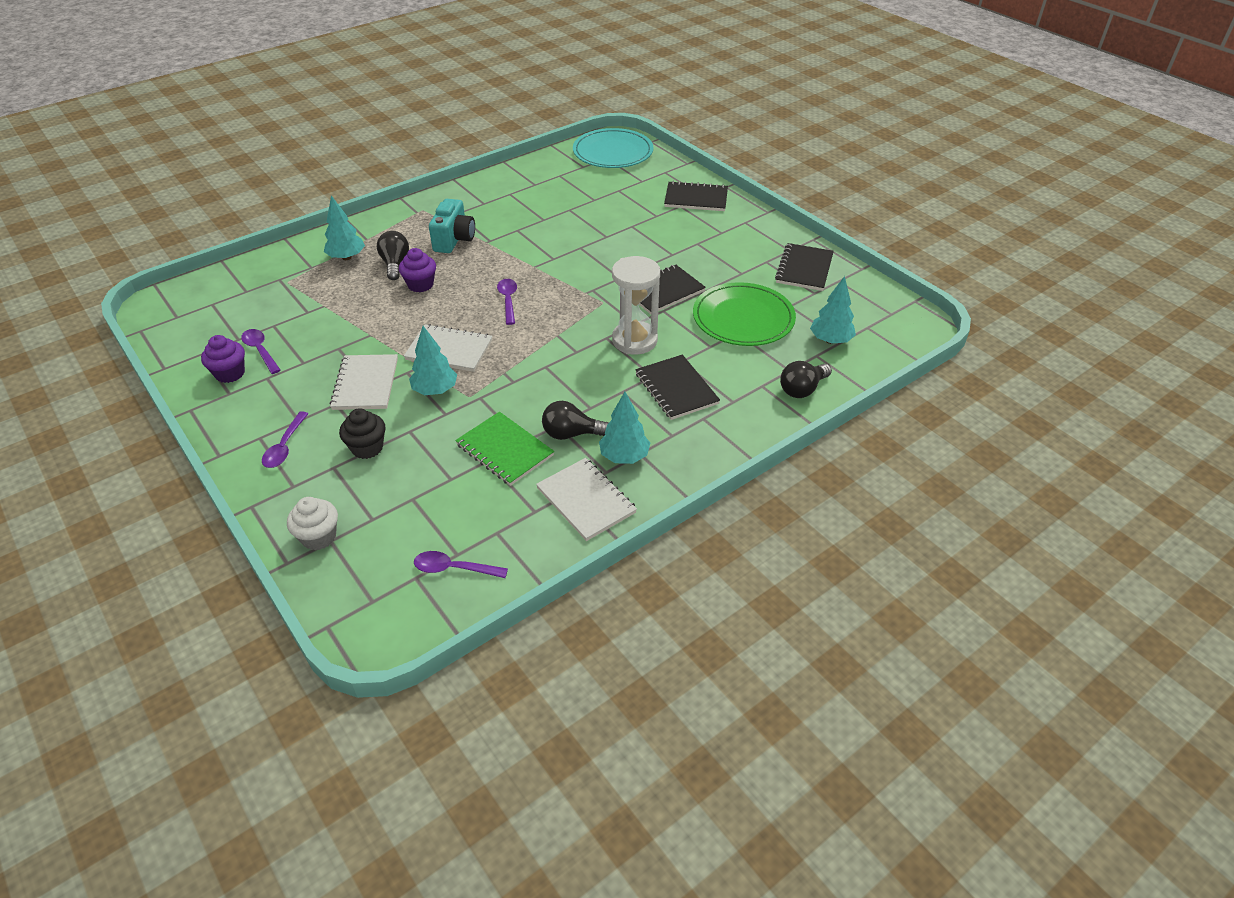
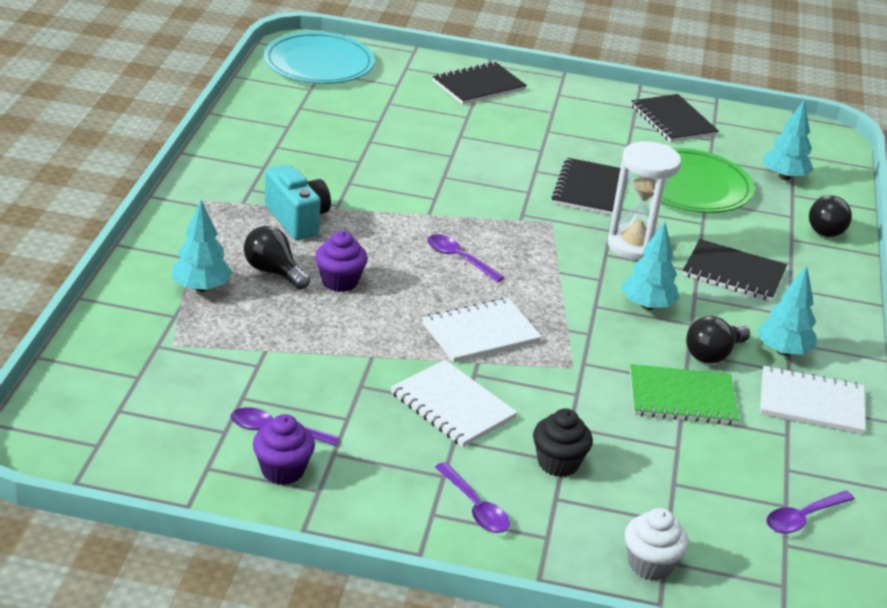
camera: 45 degrees left, 10 degrees down
turquoise tree [409,326,457,395] -> turquoise tree moved to [621,222,680,310]

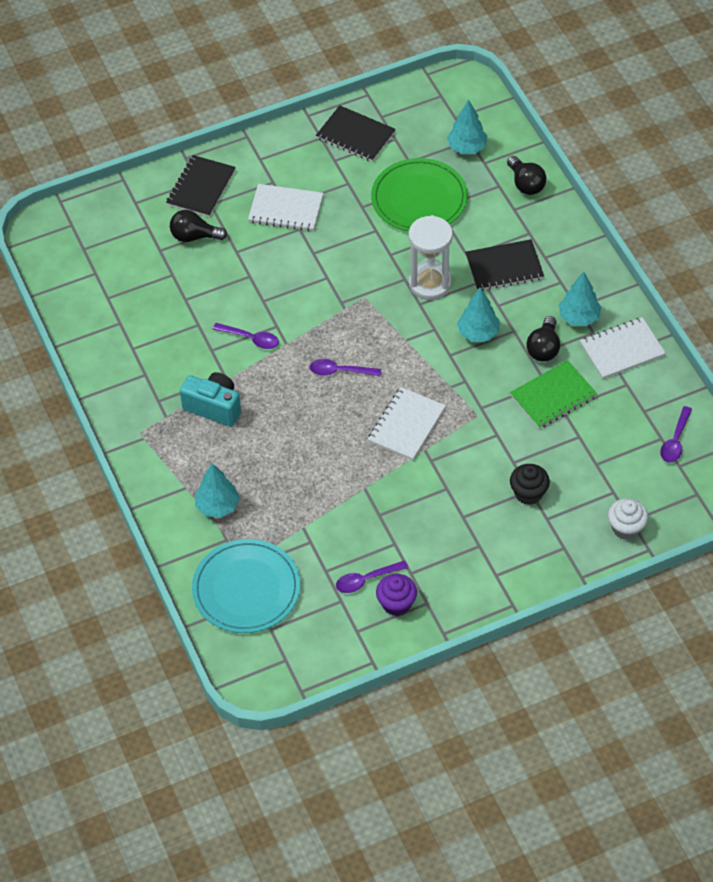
camera: 30 degrees left, 20 degrees up
black light bulb [244,226,310,290] -> black light bulb moved to [170,210,227,242]
turquoise plate [264,32,375,84] -> turquoise plate moved to [192,539,300,633]
purple cupcake [315,231,368,292] -> none
white notebook [391,360,518,447] -> white notebook moved to [248,184,323,231]
purple spoon [435,462,510,533] -> purple spoon moved to [213,323,279,349]
black notebook [552,158,621,216] -> none

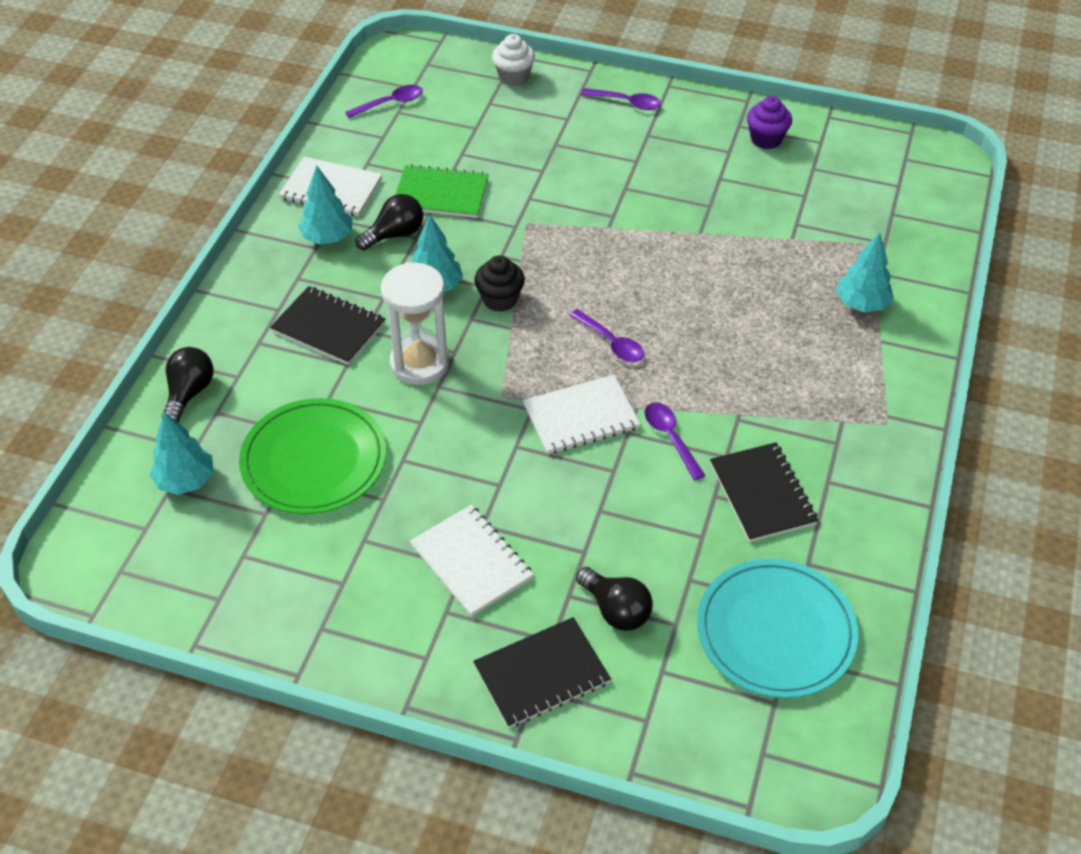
camera: 140 degrees left, 5 degrees down
turquoise camera [180,372,241,427] -> none
turquoise plate [192,539,300,633] -> turquoise plate moved to [697,559,859,698]
black notebook [316,105,396,162] -> black notebook moved to [710,442,818,542]
purple spoon [336,560,408,593] -> purple spoon moved to [581,88,661,110]
white notebook [368,387,446,460] -> white notebook moved to [523,375,641,454]
black cupcake [510,464,550,505] -> black cupcake moved to [474,255,525,312]

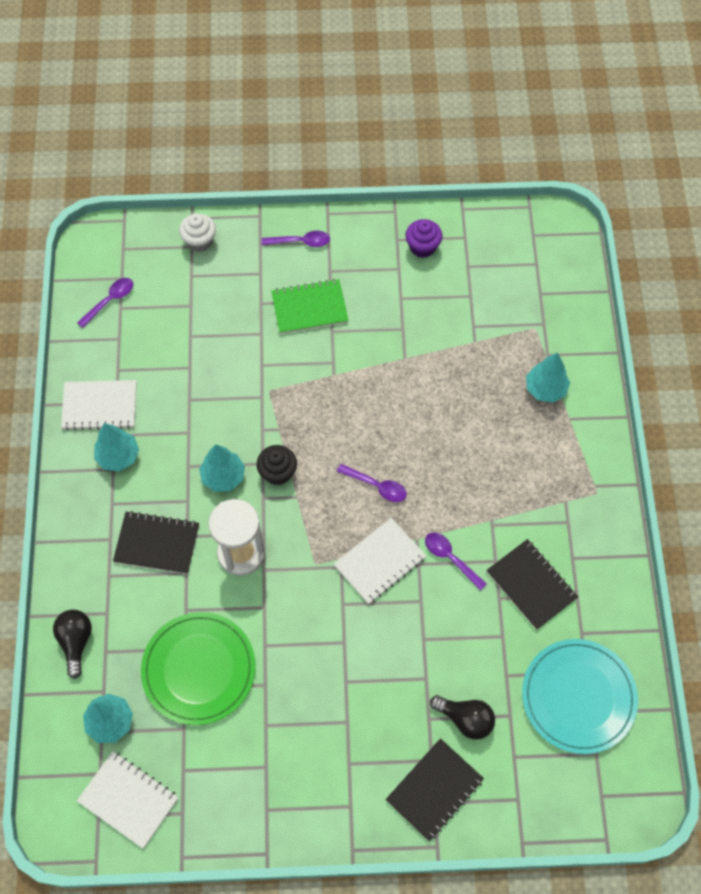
camera: 20 degrees left, 15 degrees up
black light bulb [355,194,423,251] -> none
green notebook [395,164,489,218] -> green notebook moved to [271,279,349,334]
white notebook [410,505,534,617] -> white notebook moved to [77,751,179,849]

